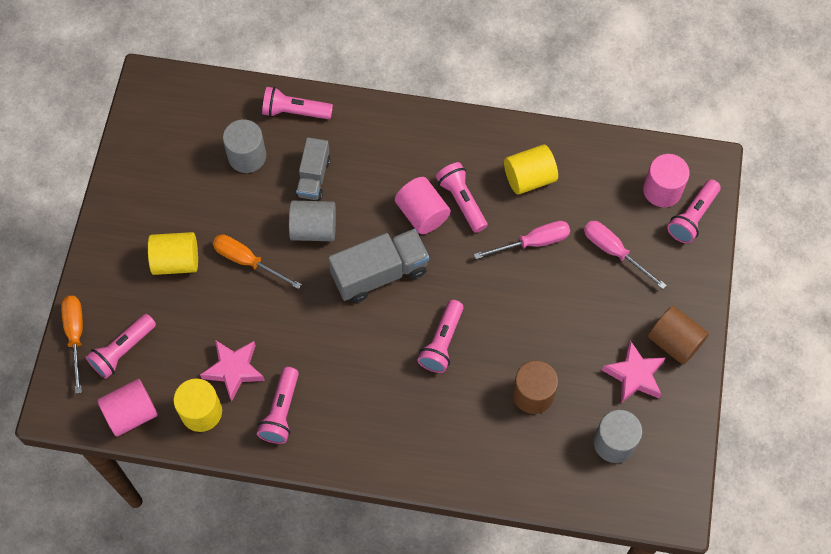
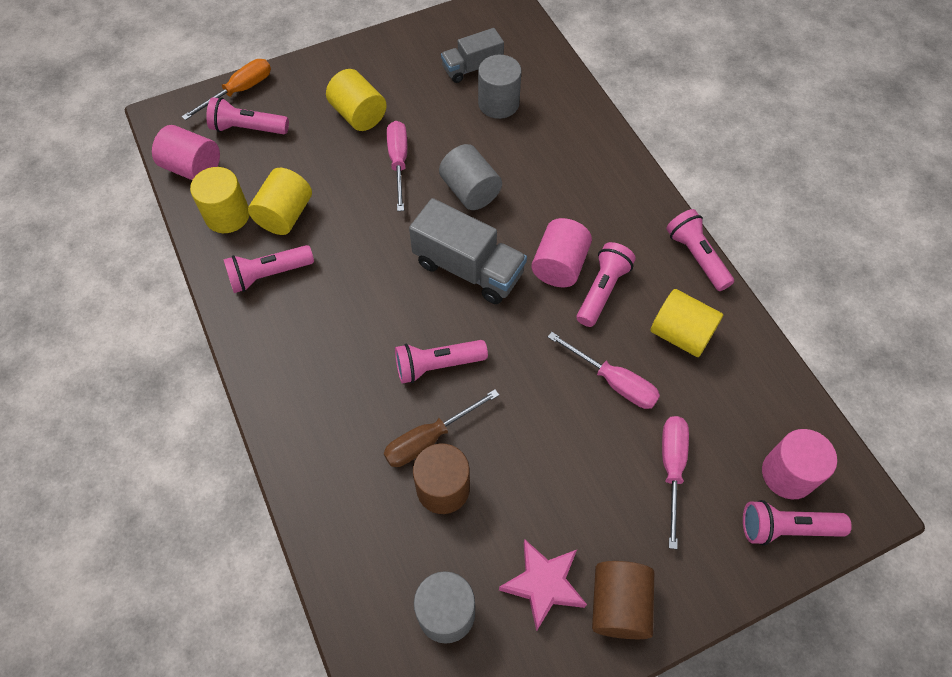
camera: 55 degrees right, 5 degrees down
pink star [200,340,265,402] -> yellow cylinder [248,168,312,235]
orange screwdriver [213,235,302,289] -> pink screwdriver [387,121,407,211]
pink flashlight [262,87,333,119] -> pink flashlight moved to [666,209,734,291]
grey truck [296,137,330,200] -> grey truck moved to [441,28,504,83]
none -> brown screwdriver [384,389,499,467]

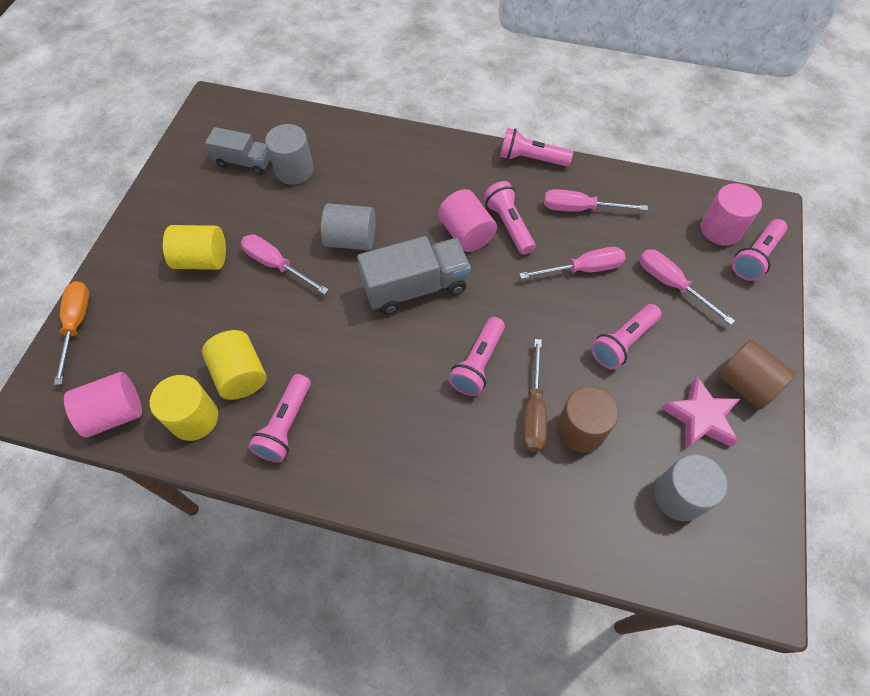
camera: 50 degrees left, 0 degrees up
pink flashlight [206,97,289,134] -> pink flashlight moved to [591,304,662,370]
grey truck [441,28,504,83] -> grey truck turned 90 degrees counterclockwise [205,127,270,175]
yellow cylinder [650,289,723,357] -> pink screwdriver [544,189,648,212]

